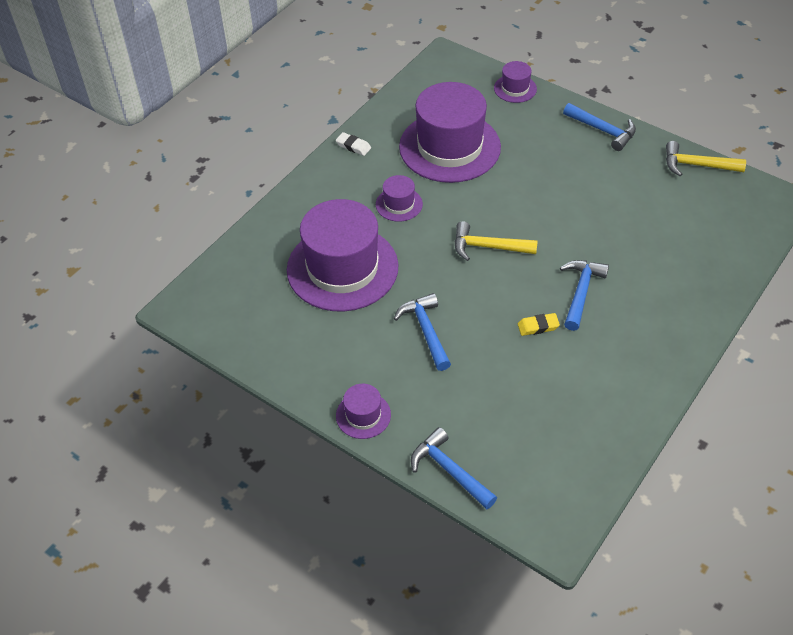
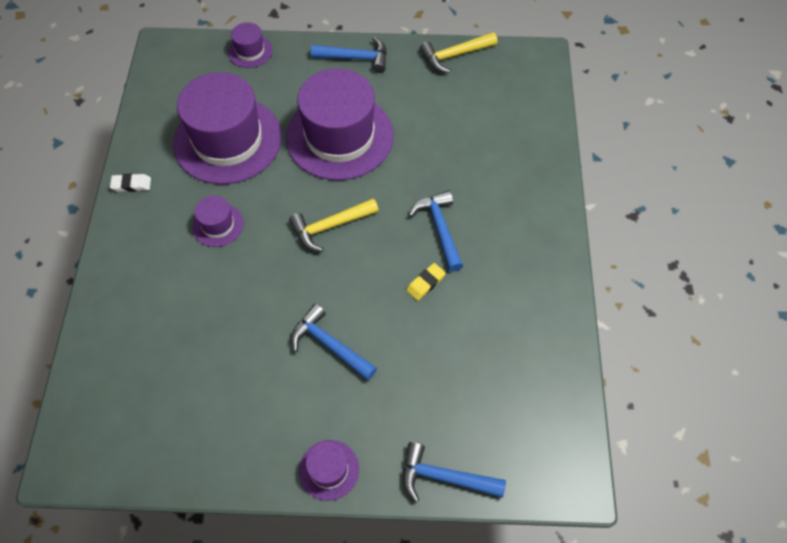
camera: 35 degrees left, 10 degrees up
purple hat [287,199,399,312] -> purple hat moved to [286,68,394,180]

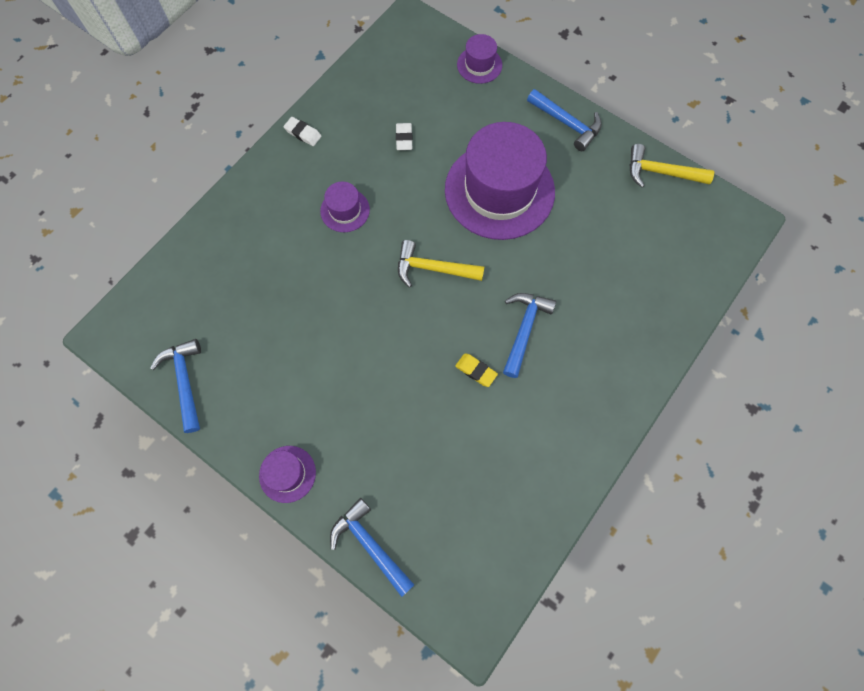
camera: 35 degrees right, 10 degrees up
purple hat [173,72,282,184] -> white eraser [396,123,413,150]
blue hammer [291,304,377,380] -> blue hammer moved to [151,339,201,433]
yellow eraser [406,263,446,301] -> yellow eraser turned 45 degrees clockwise [455,353,498,387]

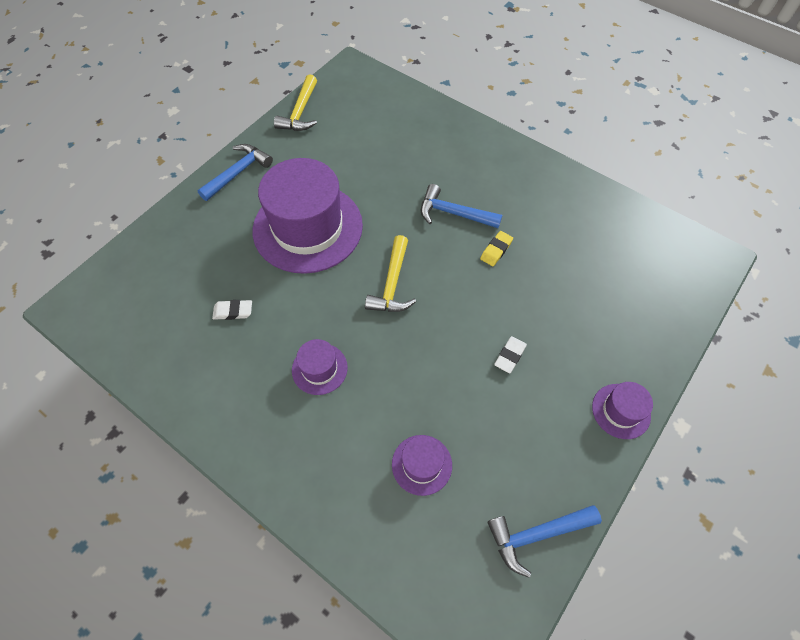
camera: 90 degrees left, 10 degrees down
white eraser [283,117,321,146] -> white eraser moved to [494,336,527,373]
blue hammer [330,498,414,597] -> none
purple hat [457,34,502,84] -> purple hat moved to [392,435,452,496]

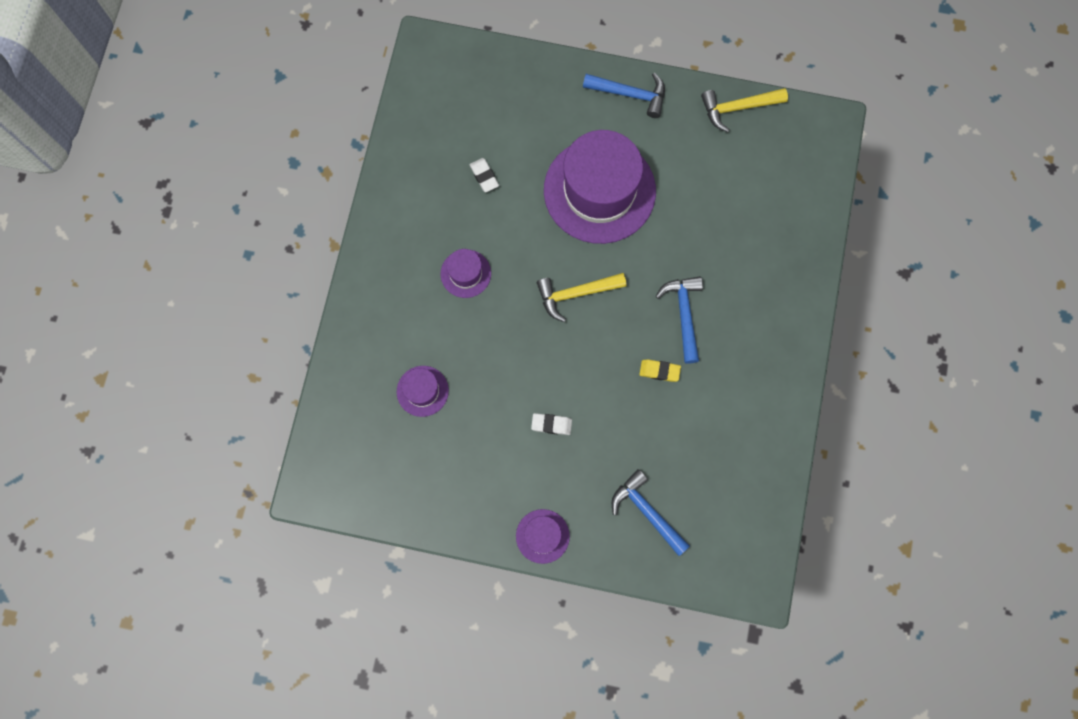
camera: 65 degrees right, 15 degrees up
blue hammer [488,505,602,578] -> blue hammer moved to [612,469,690,556]

